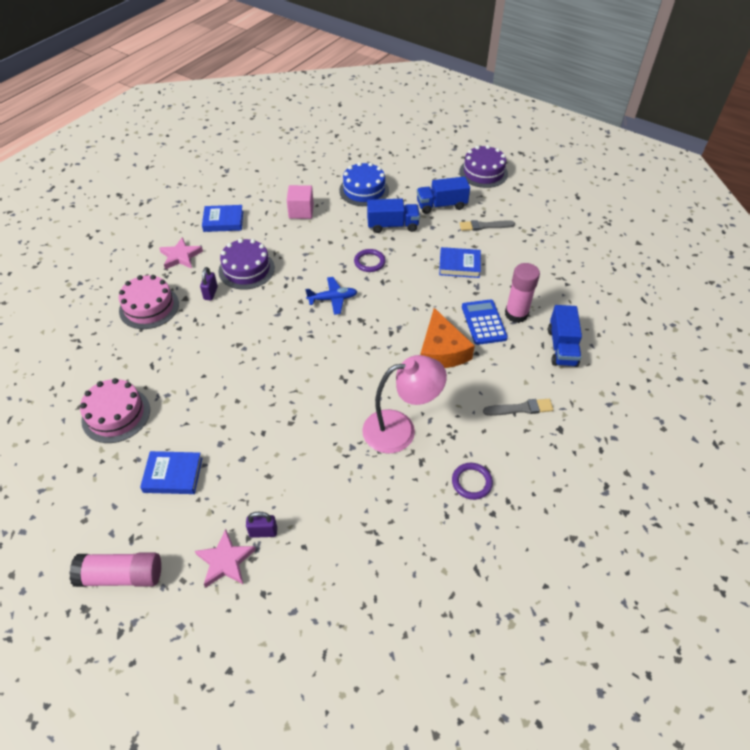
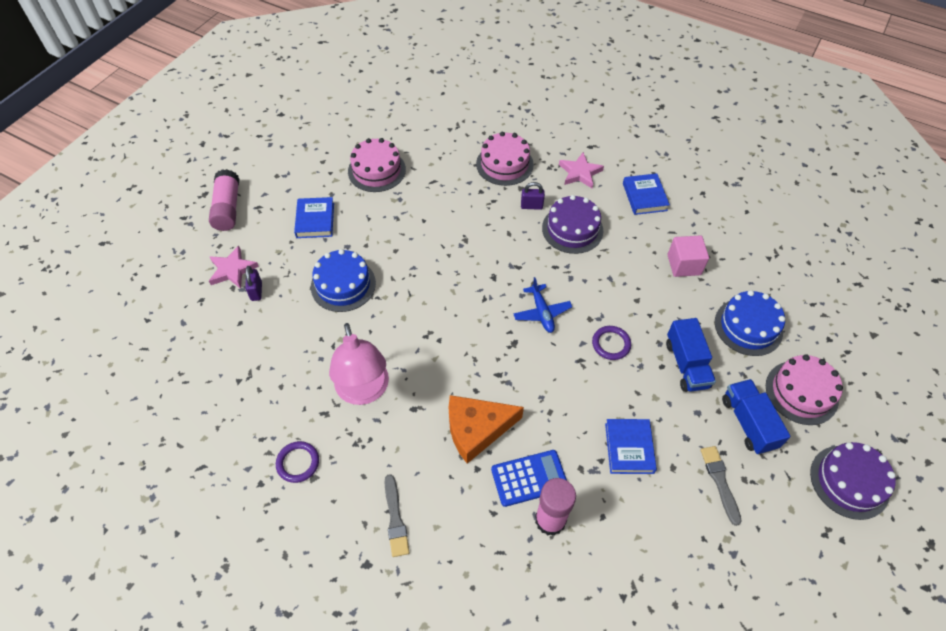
camera: 85 degrees right, 5 degrees up
blue truck [548,305,582,367] -> none
none -> blue cake [311,249,376,312]
none -> pink cake [766,354,843,425]

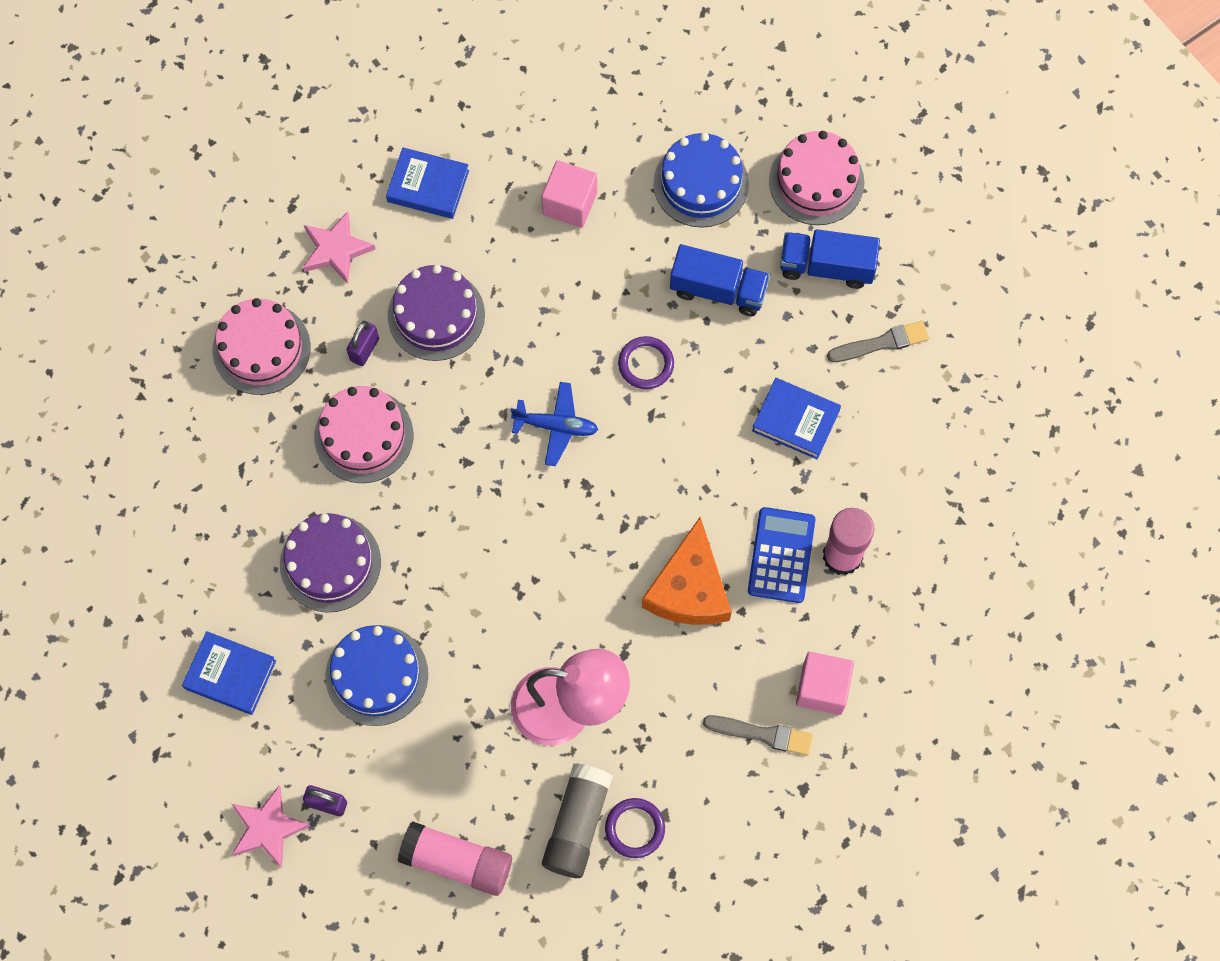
camera: 65 degrees left, 15 degrees up
pink glue stick [209,169,239,231] -> pink glue stick moved to [398,821,512,896]
pink cake [348,138,406,192] -> pink cake moved to [314,386,413,483]
grey brush [700,446,742,526] -> grey brush turned 150 degrees clockwise [827,321,929,362]
purple cake [810,442,895,520] -> purple cake moved to [280,513,381,613]
none -> grey glue stick [542,763,613,878]
none -> pink cube [796,652,854,715]

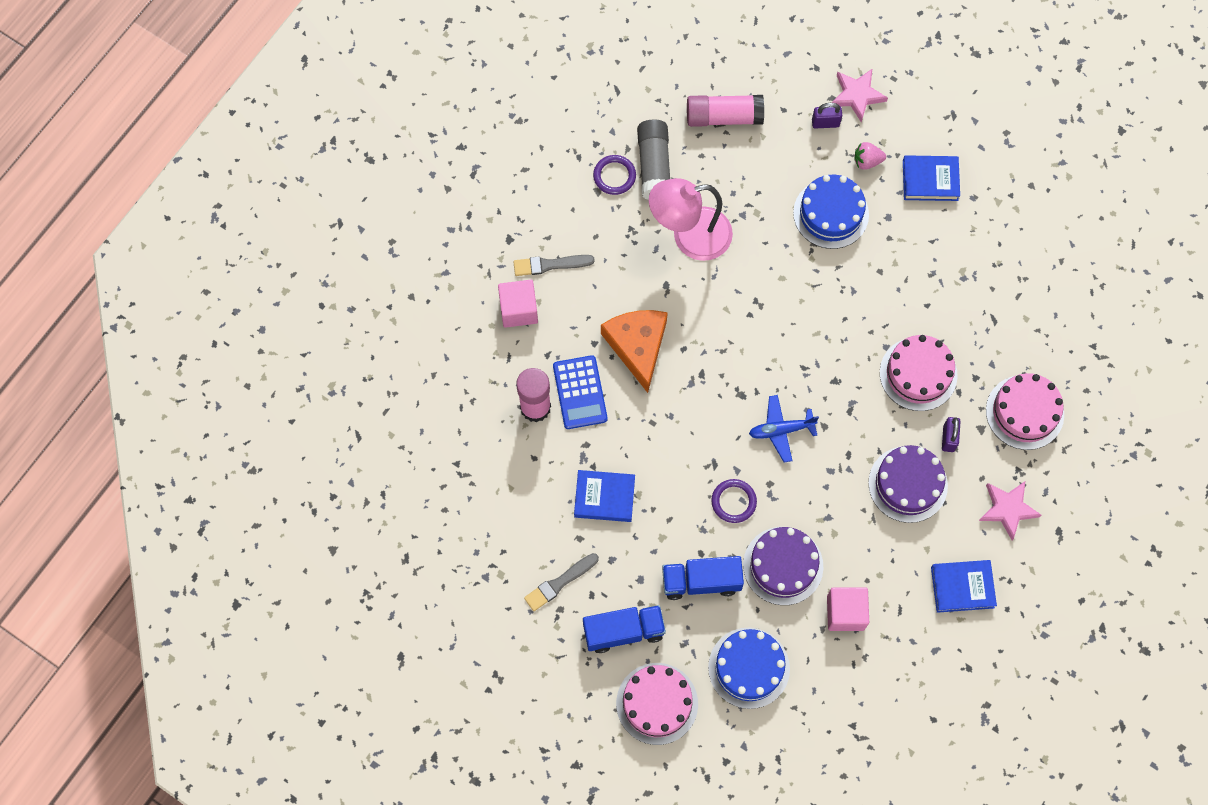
camera: 160 degrees right, 0 degrees up
purple cake [280,513,381,613] -> purple cake moved to [743,527,823,605]
none -> pink strawberry [854,142,886,170]

